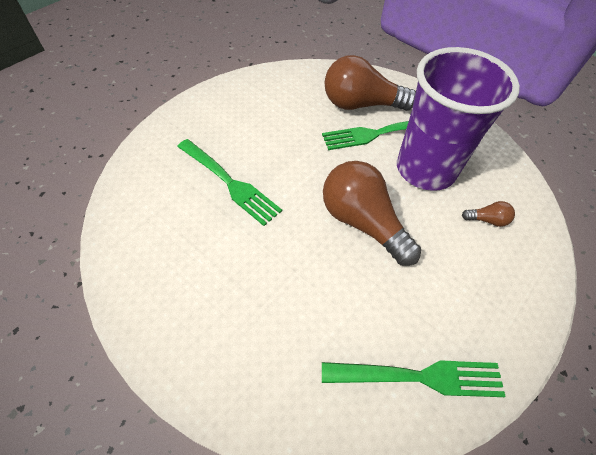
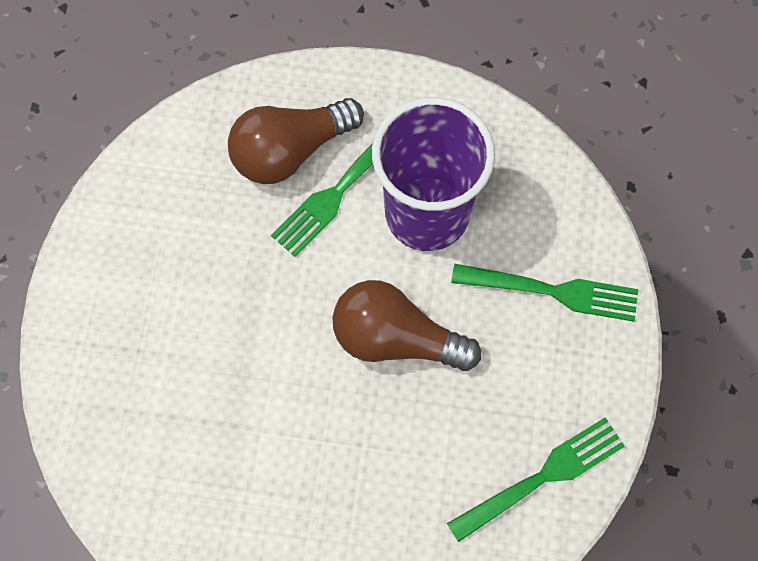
camera: 30 degrees left, 15 degrees up
green fork [177,139,282,226] -> green fork moved to [451,264,639,322]
brown light bulb [462,201,515,227] -> none

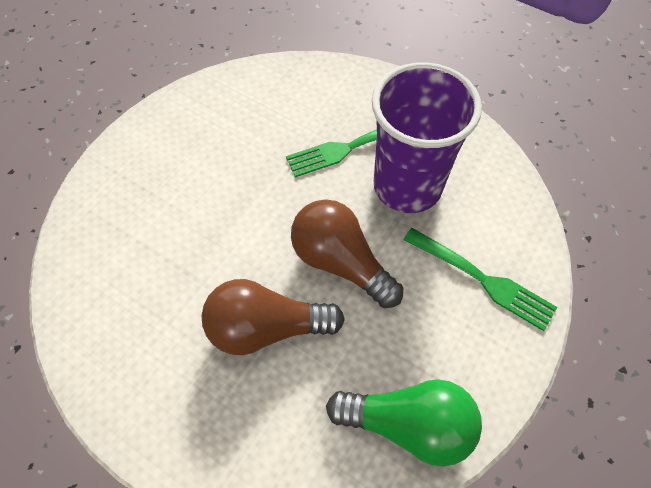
camera: 25 degrees right, 10 degrees down
brown light bulb [228,98,364,184] -> brown light bulb moved to [202,279,345,355]
green fork [447,417,625,542] -> green light bulb [326,379,482,466]

